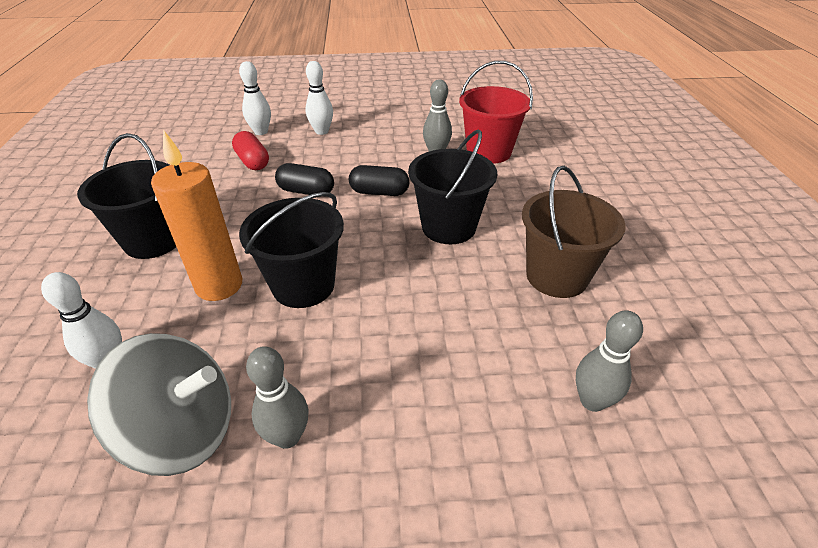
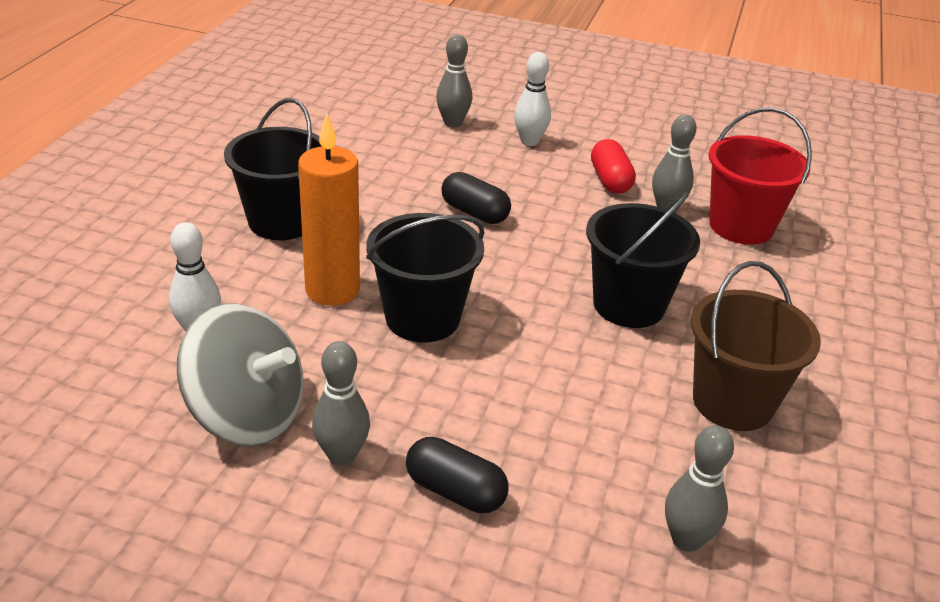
camera: 20 degrees right, 5 degrees down
red capsule [232,131,269,170] -> red capsule moved to [591,139,636,194]
white bowling pin [239,61,271,135] -> grey bowling pin [436,34,472,127]
black capsule [349,165,409,196] -> black capsule moved to [406,437,509,513]

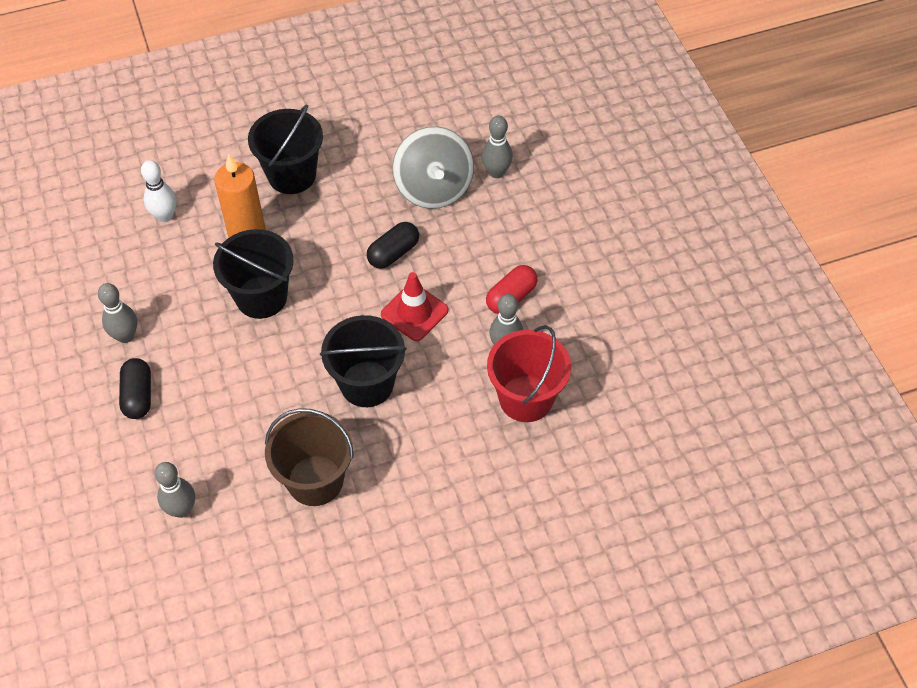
camera: 55 degrees right, 20 degrees up
grey spinning top [177,303,304,446] -> grey spinning top moved to [392,126,474,209]
black capsule [441,172,511,224] -> black capsule turned 45 degrees clockwise [367,222,419,269]
white bowling pin [514,52,551,146] -> none
none -> red traffic cone [381,272,449,341]

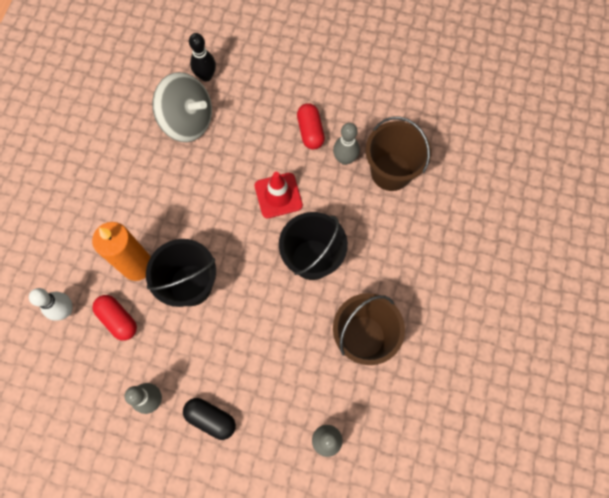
camera: 55 degrees left, 15 degrees up
black bucket [248,104,323,194] -> none
black capsule [367,222,419,269] -> none
grey bowling pin [482,115,513,178] -> black bowling pin [189,33,216,82]
red bucket [487,325,571,422] -> brown bucket [366,117,431,191]
none -> red capsule [92,295,137,341]

